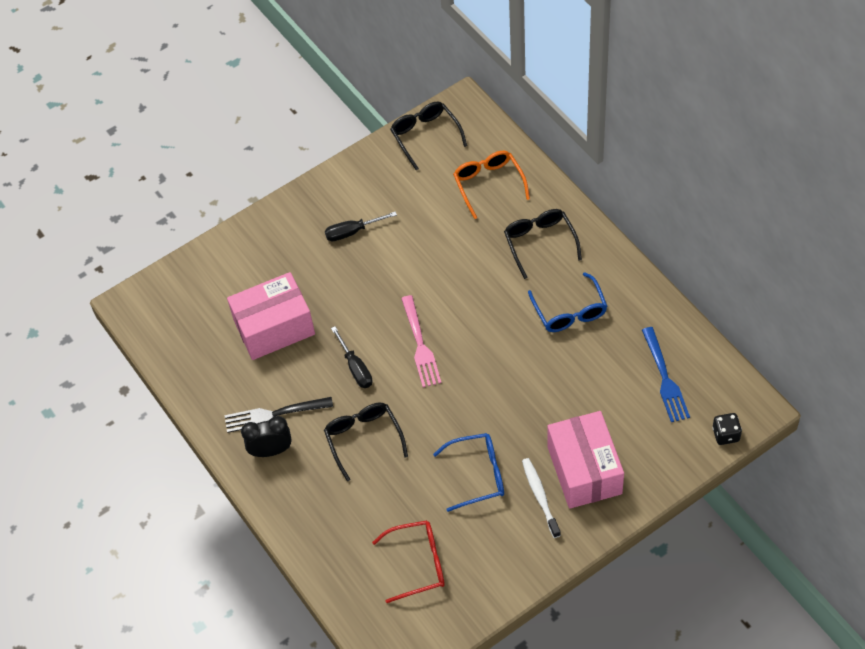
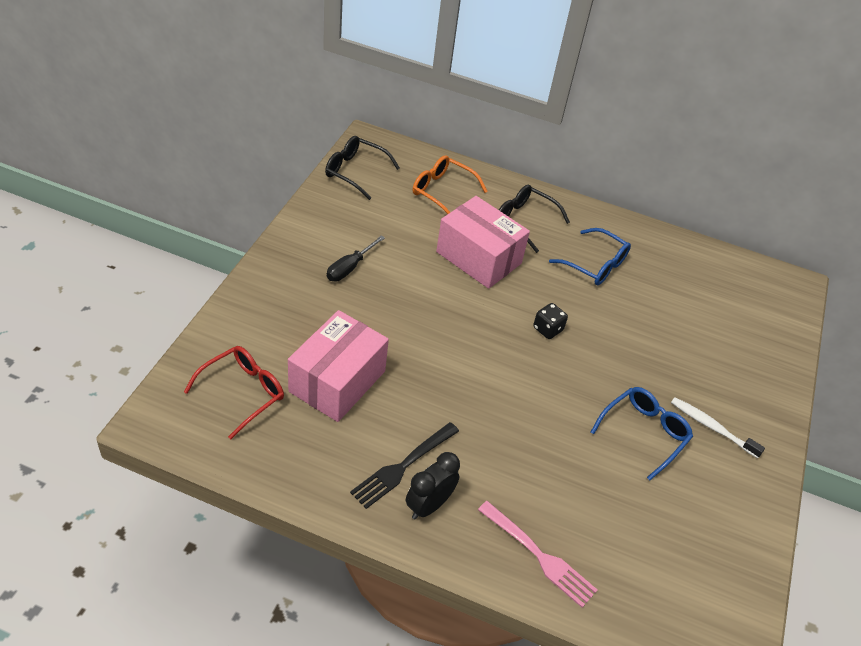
camera: 45 degrees left, 10 degrees down
black glasses [324,403,408,481] -> none
black screwdriver [331,326,372,388] -> none
red glasses [372,520,445,603] -> red glasses moved to [184,346,284,439]
pink fork [401,295,441,387] -> pink fork moved to [478,501,597,608]
pink box [547,411,624,509] -> pink box moved to [436,196,530,289]
blue fork [642,327,690,422] -> none
black dice [712,413,742,445] -> black dice moved to [533,303,568,339]

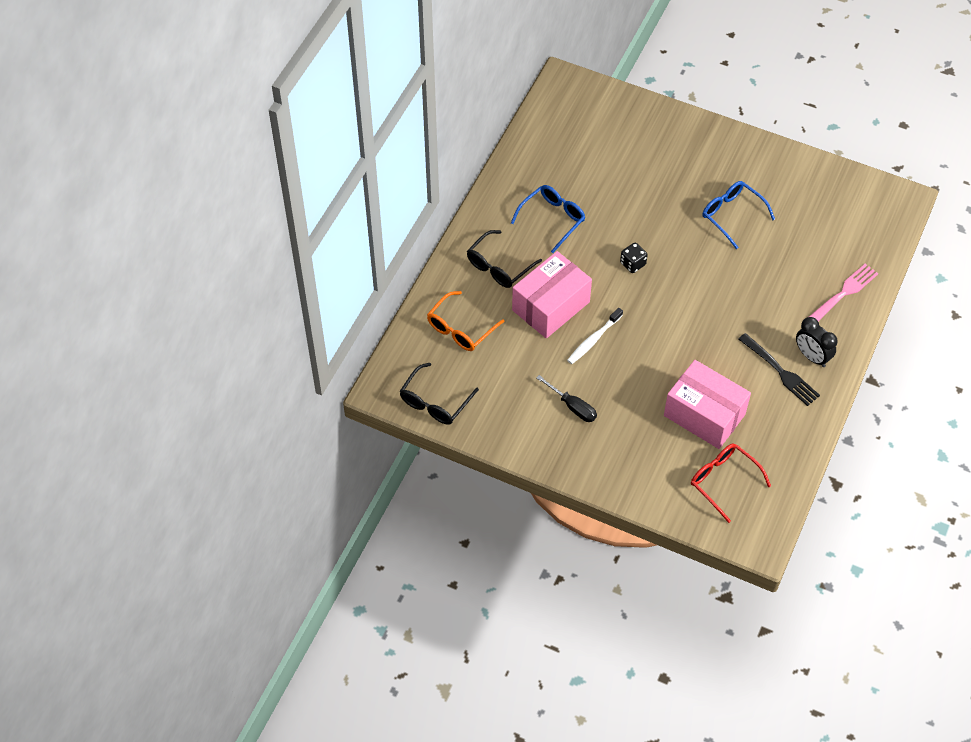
camera: 80 degrees left, 10 degrees up
white toothbrush [671,397,765,458] -> white toothbrush moved to [567,308,623,364]

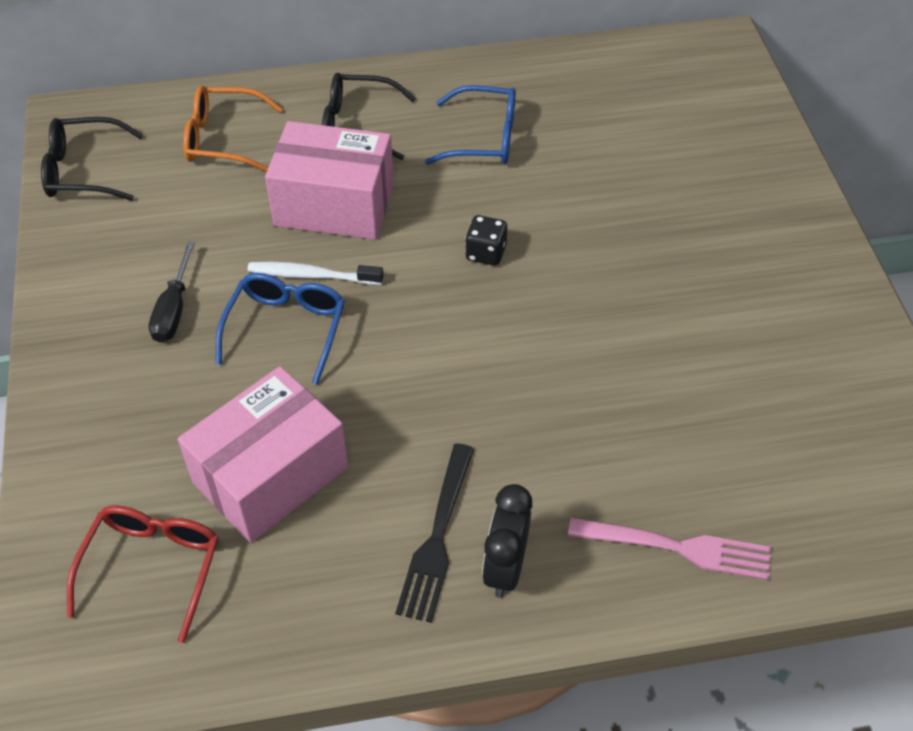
camera: 55 degrees right, 5 degrees down
pink box [664,360,751,449] -> pink box turned 45 degrees clockwise [178,366,348,542]
blue glasses [703,181,775,249] -> blue glasses moved to [216,273,345,384]

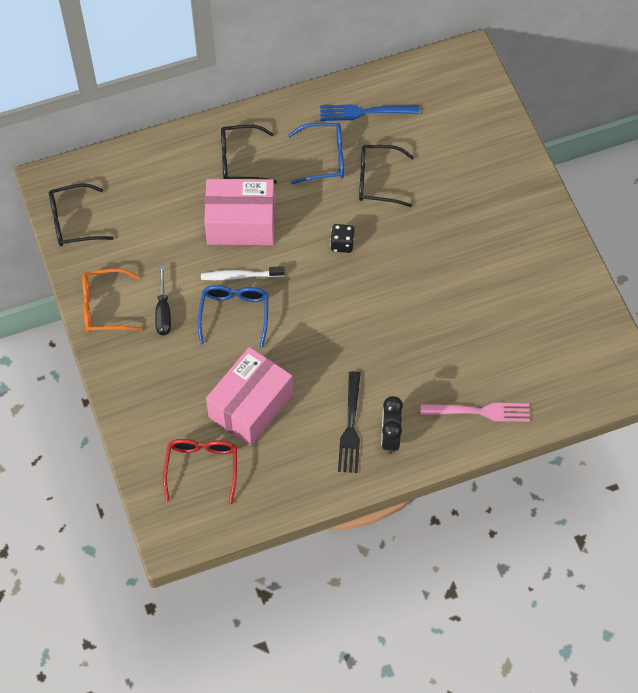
camera: 10 degrees left, 10 degrees up
orange glasses [183,86,283,172] -> orange glasses moved to [82,269,143,332]
none -> blue fork [320,104,419,121]
none -> black glasses [359,145,414,207]

